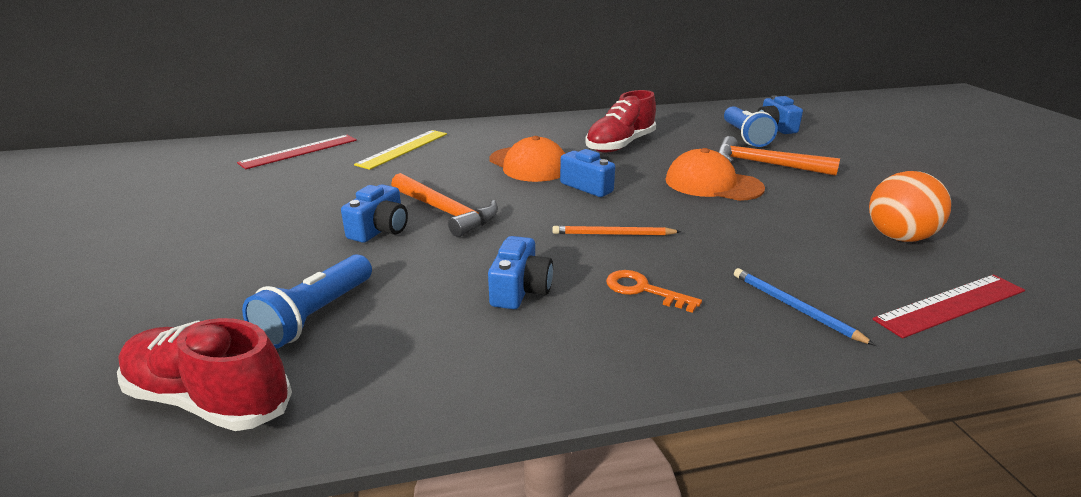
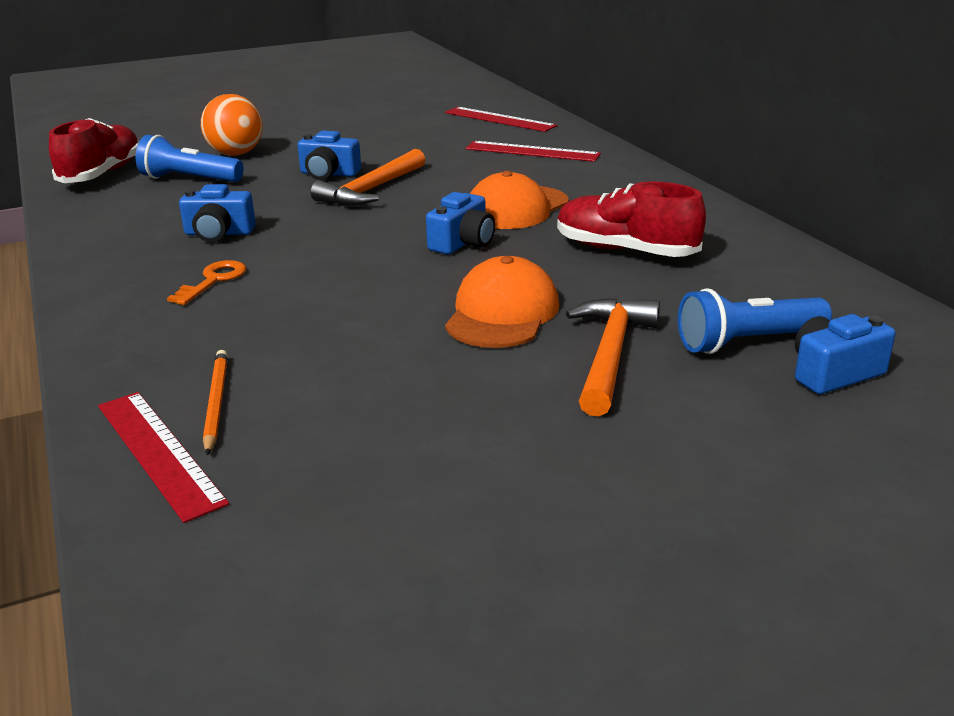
camera: 80 degrees right, 0 degrees up
yellow ruler [354,130,447,170] -> red ruler [465,141,601,162]
orange pencil [552,225,681,235] -> orange pencil moved to [203,350,228,455]
blue pencil [734,268,875,345] -> none
orange ball [869,171,951,242] -> orange ball moved to [201,94,263,156]

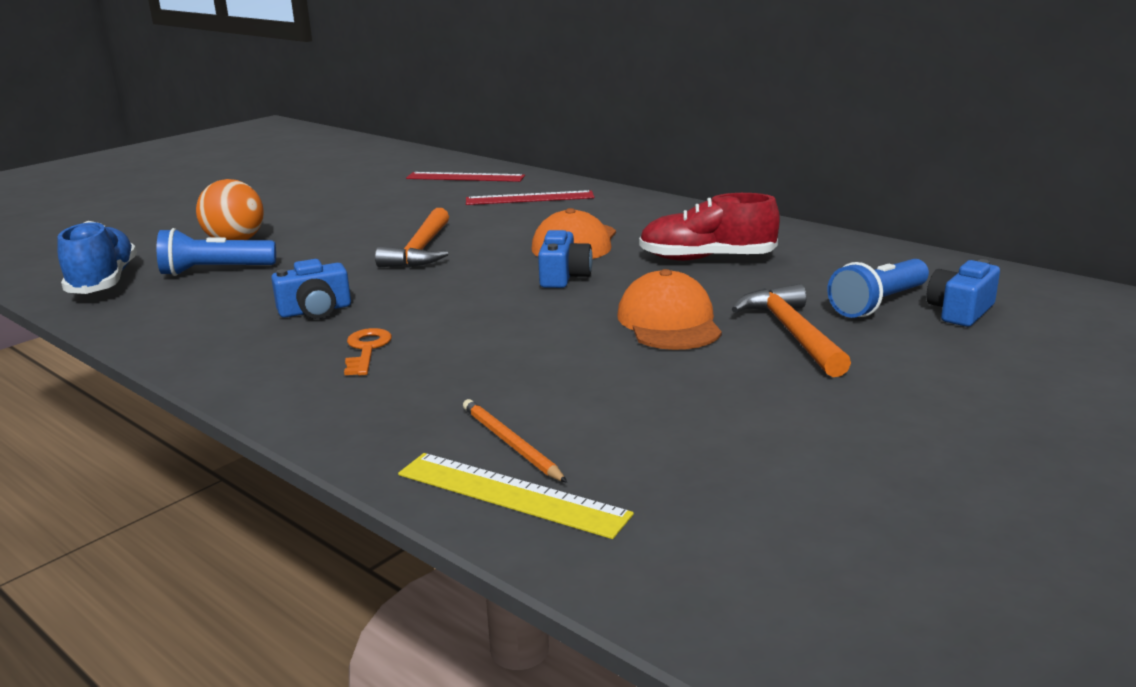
camera: 25 degrees left, 5 degrees down
red shoe [49,118,139,183] -> blue shoe [57,221,137,294]
red ruler [98,392,229,523] -> yellow ruler [398,453,634,539]
blue camera [297,131,361,180] -> none

